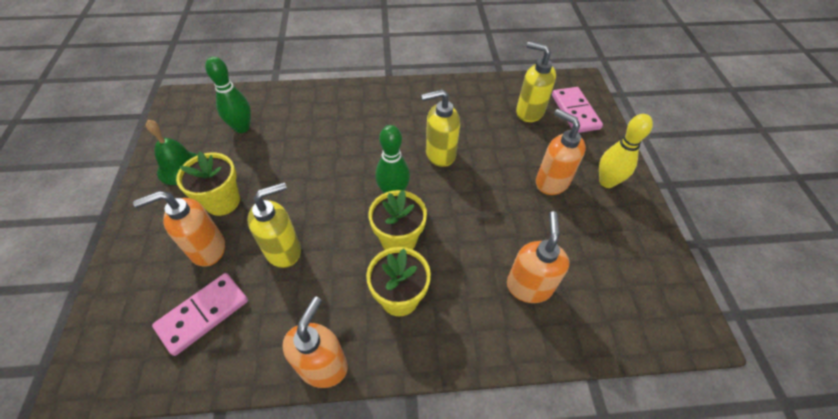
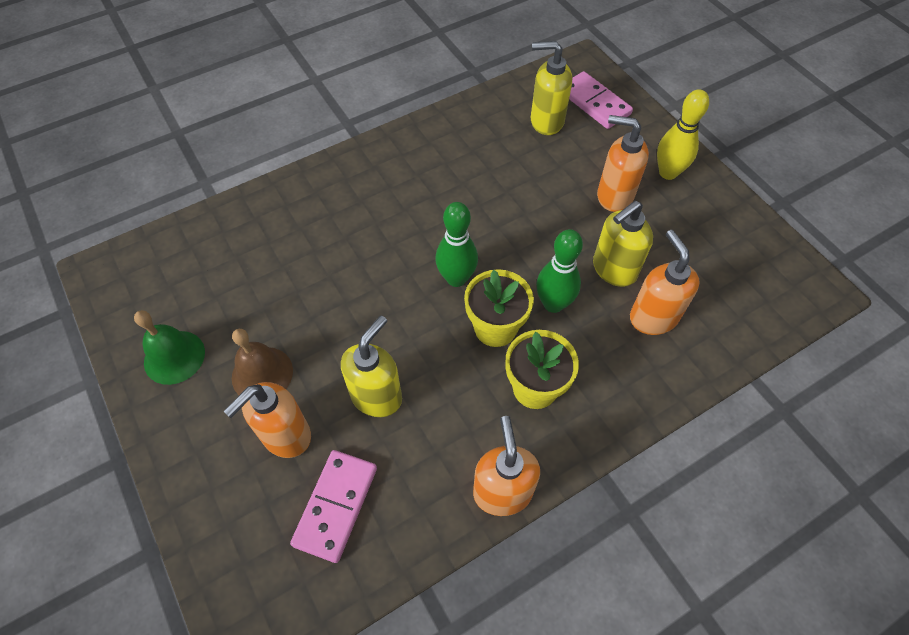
camera: 25 degrees left, 5 degrees up
yellow flower pot [176,151,240,216] -> brown bell [232,329,293,395]
green bowling pin [205,57,251,133] -> green bowling pin moved to [536,229,583,313]
yellow soap dispenser [421,89,460,167] -> yellow soap dispenser moved to [593,201,653,287]

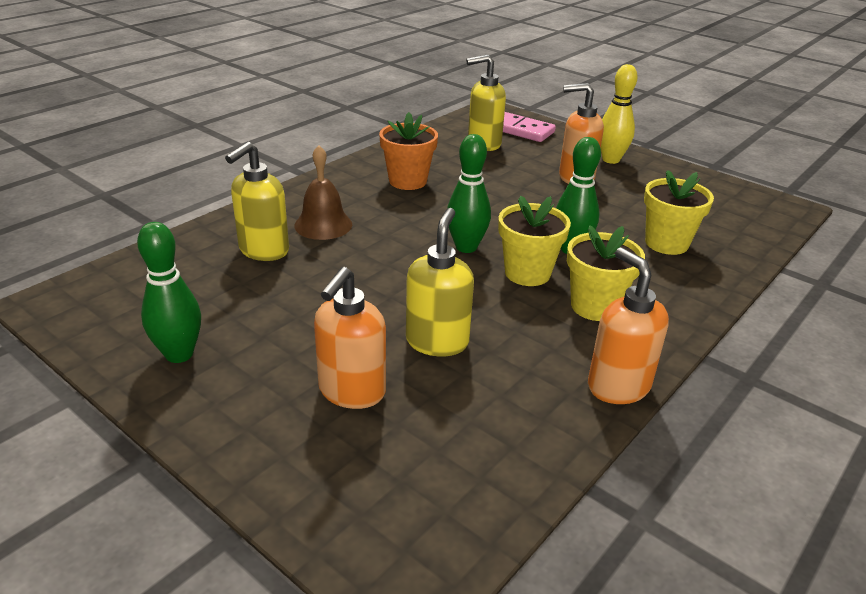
camera: 20 degrees left, 25 degrees down
green bell [134,310,205,385] -> green bowling pin [137,222,201,363]
brown bell [232,329,293,395] -> brown bell moved to [294,145,352,240]
pink domino [290,450,377,563] -> none
yellow soap dispenser [593,201,653,287] -> yellow soap dispenser moved to [225,142,289,261]
orange soap dispenser [630,230,700,335] -> yellow flower pot [644,170,714,255]
none -> orange flower pot [379,112,438,190]

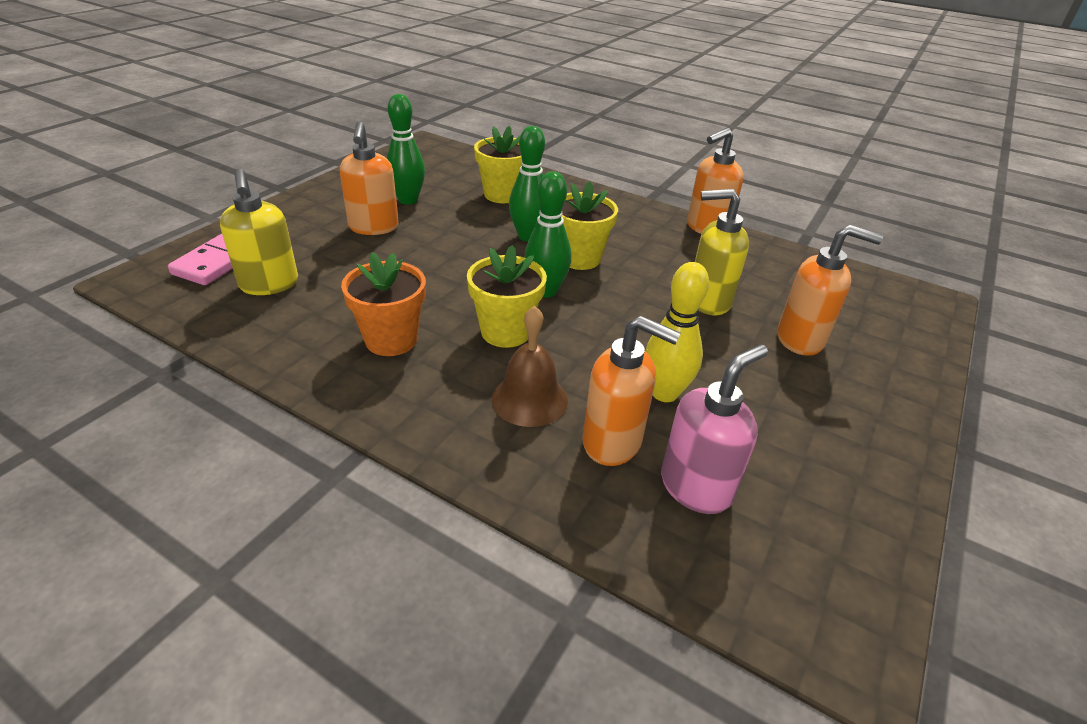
camera: 100 degrees left, 5 degrees up
green bowling pin [137,222,201,363] -> green bowling pin moved to [387,94,425,205]
yellow soap dispenser [225,142,289,261] -> orange soap dispenser [582,316,680,466]
yellow flower pot [567,225,645,321] -> yellow flower pot moved to [467,245,547,348]
yellow bowling pin [601,64,638,164] -> yellow bowling pin moved to [645,262,709,402]
none -> pink soap dispenser [661,344,768,514]

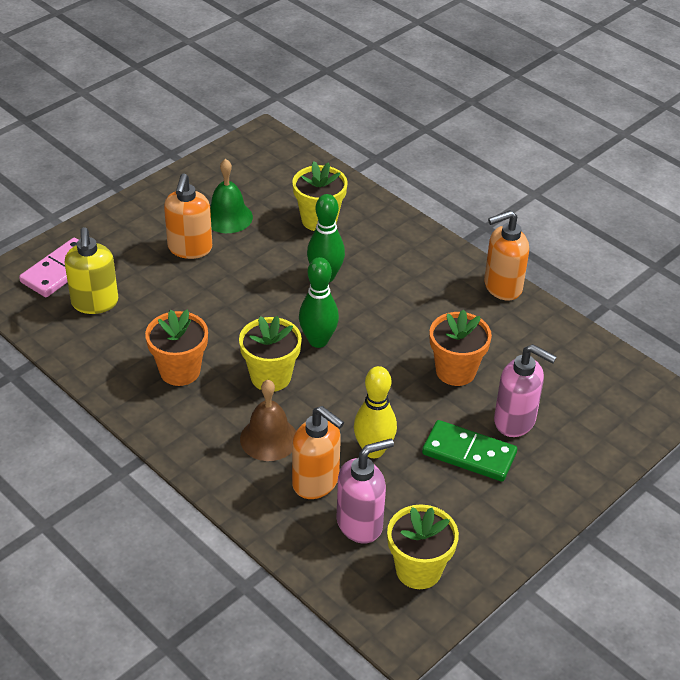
camera: 15 degrees right, 5 degrees up
green bowling pin [387,94,425,205] -> green bell [210,159,253,233]
yellow flower pot [562,181,618,270] -> yellow flower pot moved to [387,504,459,589]
yellow soap dispenser [695,189,749,315] -> orange flower pot [430,309,492,386]
orange soap dispenser [777,225,883,356] -> pink soap dispenser [494,344,557,437]
none -> green domino [422,420,517,481]

